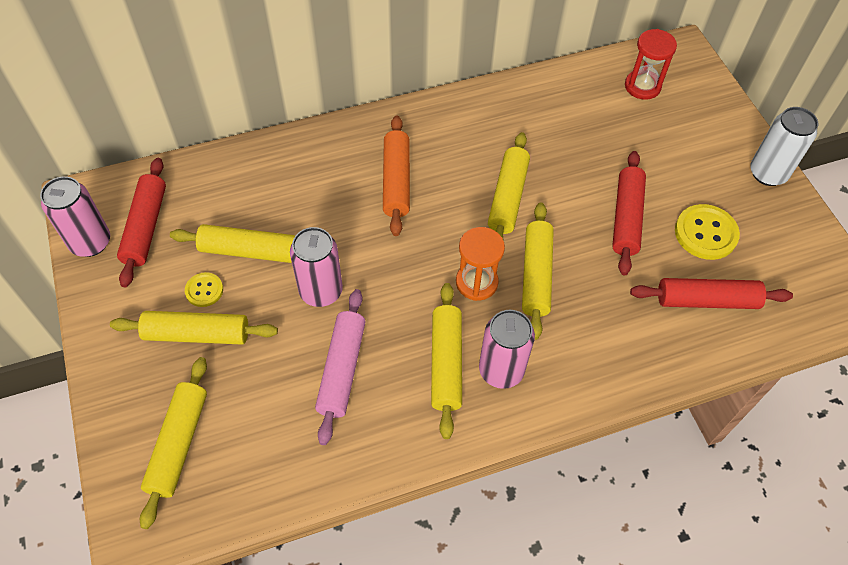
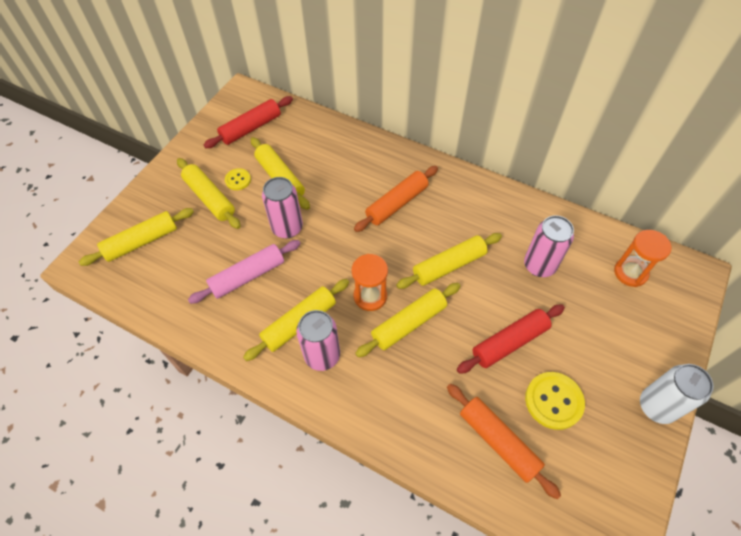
camera: 50 degrees right, 0 degrees up
pink can [40,177,110,257] -> pink can moved to [524,215,574,277]
red hourglass [625,29,677,100] -> orange hourglass [614,230,672,287]
red rolling pin [630,278,793,309] -> orange rolling pin [447,384,561,499]

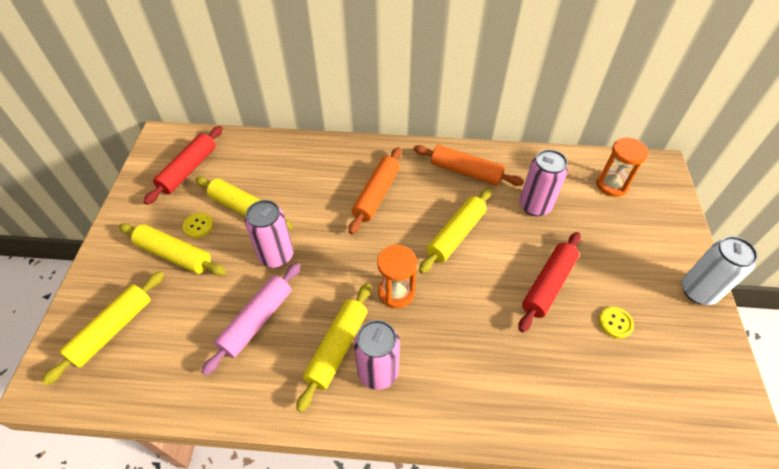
camera: 25 degrees left, 5 degrees down
yellow rolling pin [355,283,460,357] -> none
orange rolling pin [447,384,561,499] -> orange rolling pin moved to [413,145,524,186]
yellow button [525,372,585,430] -> yellow button [599,307,634,338], size x0.57

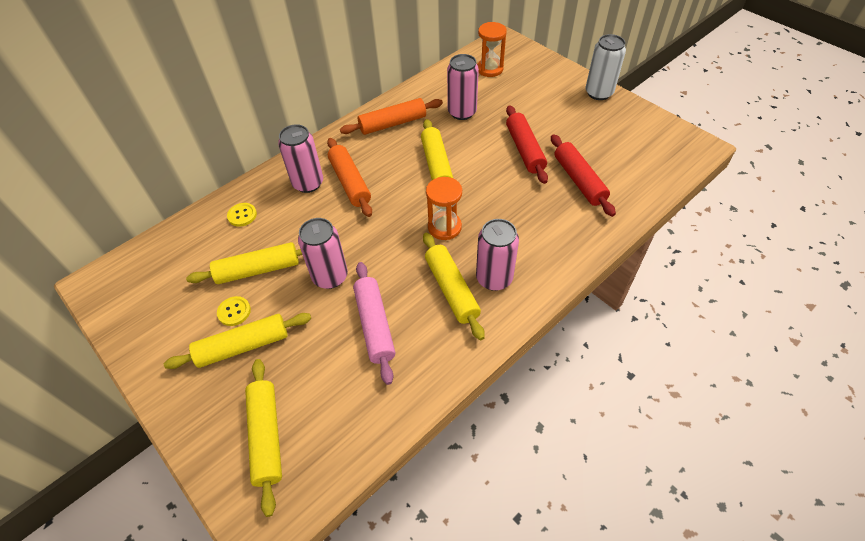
camera: 45 degrees left, 0 degrees up
red rolling pin [144,126,223,205] -> red rolling pin moved to [551,134,616,217]
yellow button [599,307,634,338] -> yellow button moved to [227,203,257,227]
none -> pink can [278,124,323,193]

